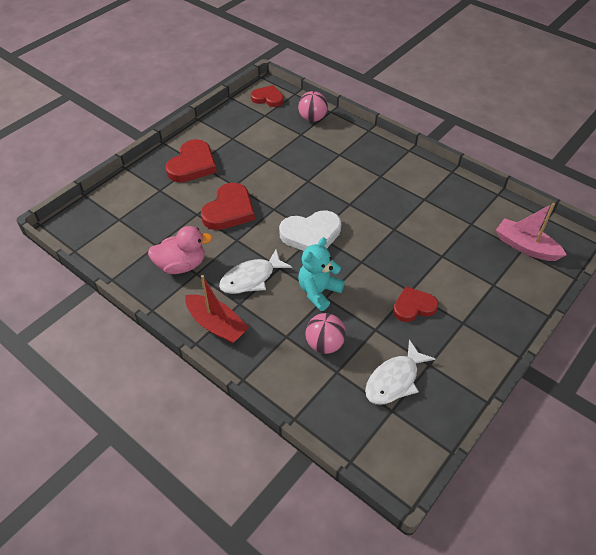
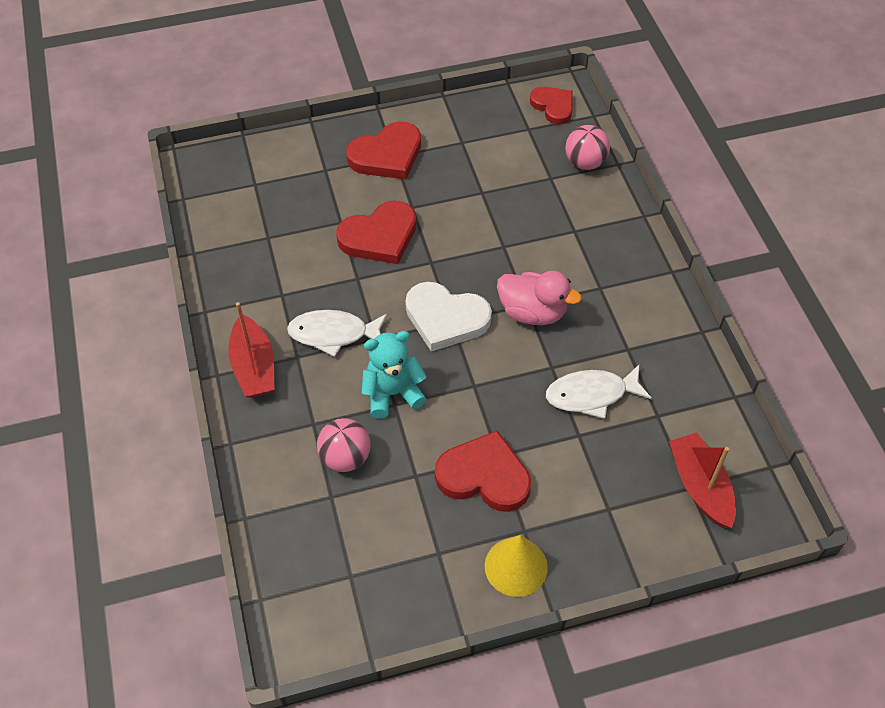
camera: 35 degrees right, 5 degrees up
pink duck [148,226,213,274] -> pink duck moved to [497,271,582,325]
white fish [365,340,435,404] -> white fish moved to [546,364,652,419]
red heart [393,286,438,322] -> red heart [435,430,531,512], size x1.51
pink boat [496,203,567,261] -> red boat [669,433,736,528]
none -> yellow cone [485,535,548,597]

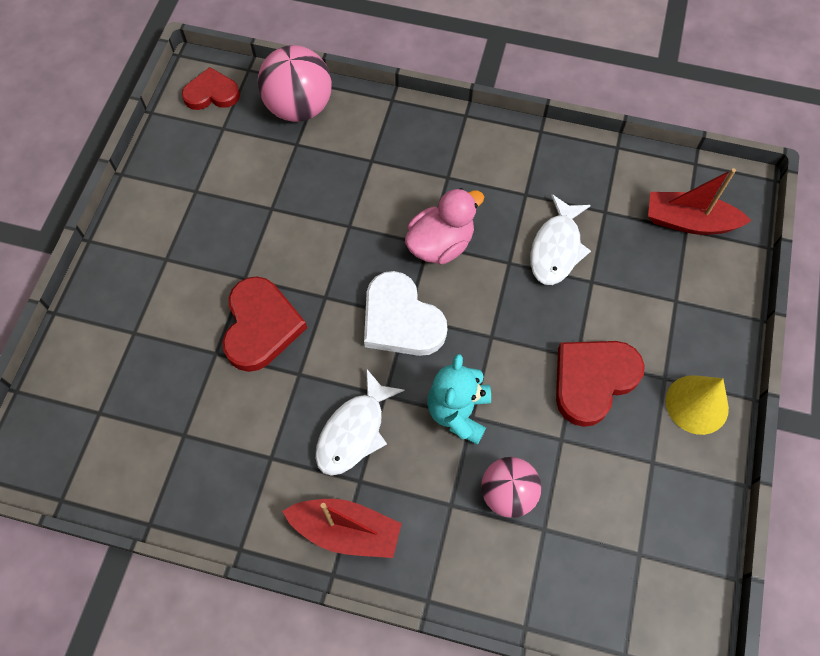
camera: 60 degrees left, 10 degrees up
red heart [346,122,421,179] -> none
white heart [405,282,492,352] -> white heart turned 90 degrees clockwise [364,271,447,356]
pink ball [565,125,610,170] -> pink ball [258,45,332,122], size x1.51

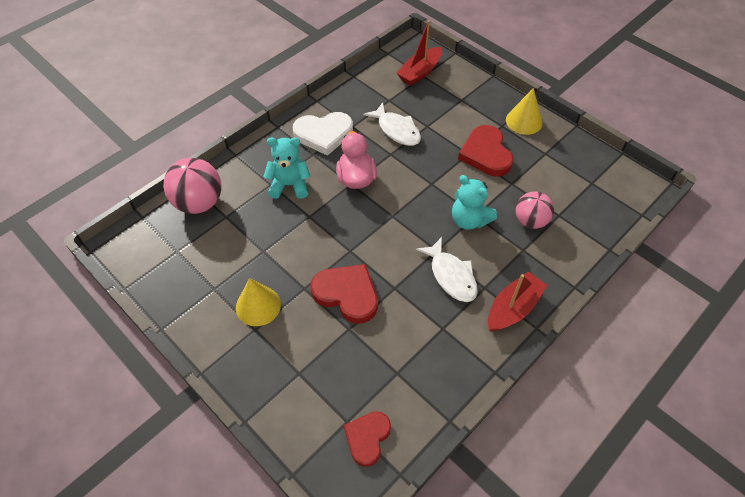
camera: 60 degrees left, 10 degrees down
red heart [182,67,240,110] -> red heart moved to [344,411,391,467]
white heart [364,271,447,356] -> white heart moved to [293,112,353,156]
none -> yellow cone [236,278,281,326]
none -> turquoise teddy bear [263,137,311,199]

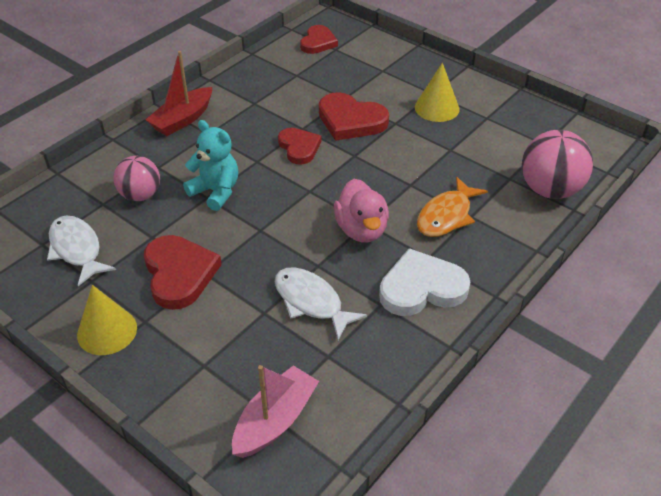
camera: 175 degrees right, 10 degrees down
turquoise teddy bear [263,137,311,199] -> orange fish [417,177,488,237]
red boat [396,20,442,86] -> pink boat [232,365,319,458]
white fish [416,237,478,302] -> white fish moved to [47,215,116,286]
none -> red heart [278,128,322,165]

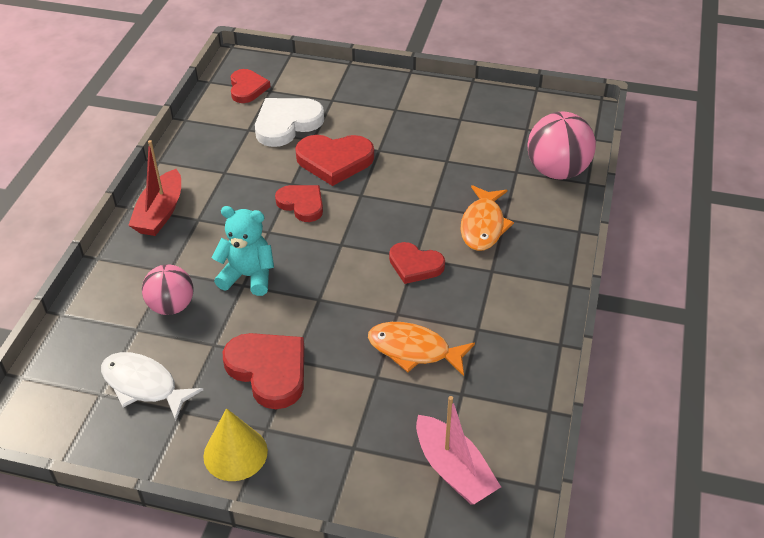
camera: 25 degrees left, 0 degrees up
pink boat [232,365,319,458] -> pink boat turned 135 degrees clockwise [416,396,501,505]
white fish [275,267,367,340] -> orange fish [368,322,475,376]
pink duck [334,179,389,242] -> red heart [389,242,445,284]
white heart [379,248,470,316] -> white heart moved to [255,98,324,147]
yellow cone [415,63,460,122] -> none

